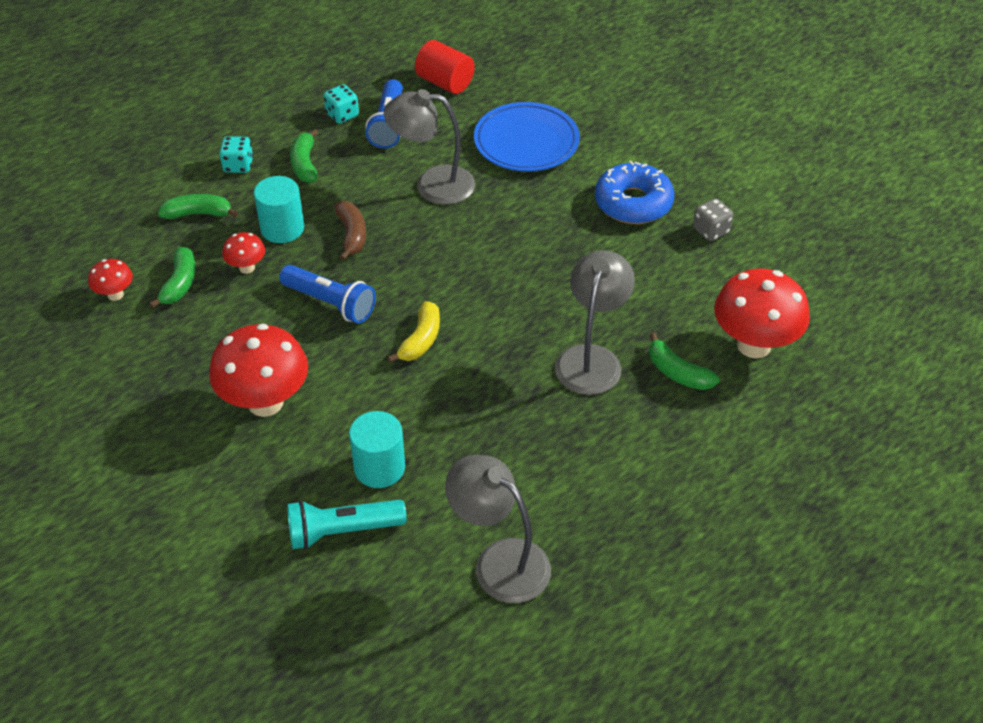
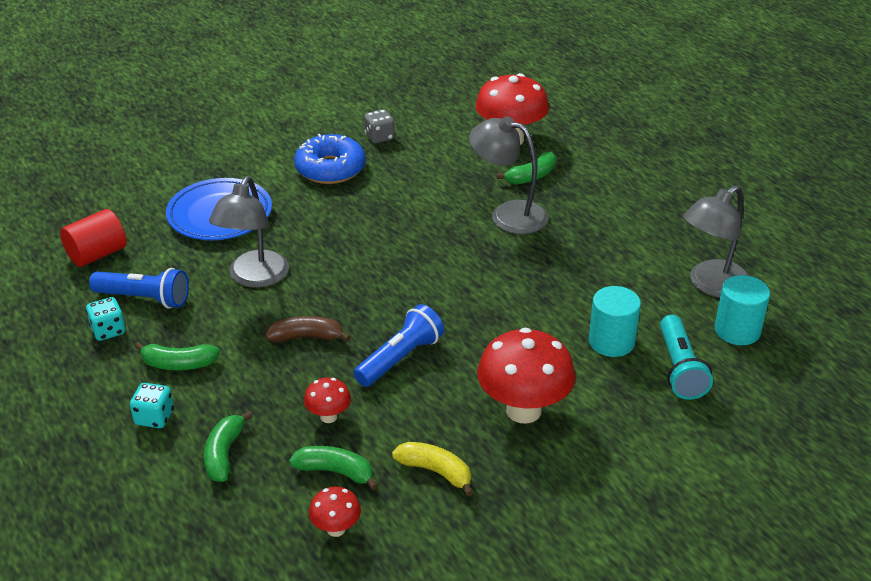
camera: 80 degrees left, 10 degrees down
turquoise cylinder [254,176,304,243] -> turquoise cylinder moved to [715,275,770,345]
yellow banana [387,301,440,363] -> yellow banana moved to [392,442,473,496]

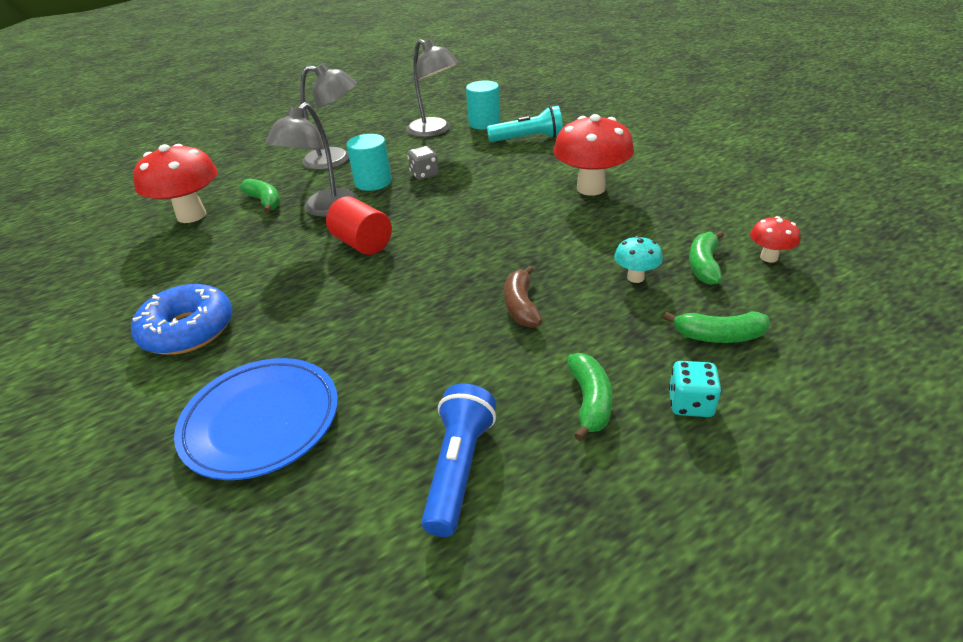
camera: 90 degrees left, 0 degrees up
red cylinder [60,209,127,267] -> red cylinder moved to [326,196,392,255]
turquoise dice [86,297,126,341] -> none
grey lamp [209,176,289,288] -> grey lamp moved to [300,63,357,170]
red mushroom [304,377,351,423] -> turquoise mushroom [614,236,663,283]
blue flashlight [353,304,444,387] -> none
grey dice [364,109,395,144] -> grey dice moved to [407,146,439,180]
yellow banana [392,442,473,496] -> none
turquoise cylinder [589,286,641,357] -> turquoise cylinder moved to [346,134,392,191]

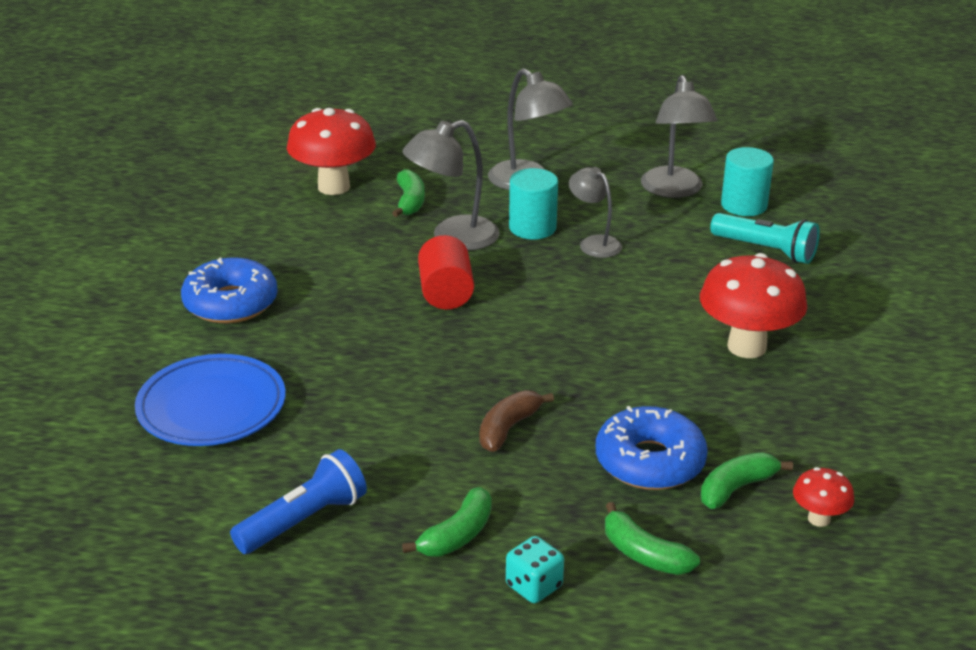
camera: 35 degrees right, 5 degrees down
grey dice [407,146,439,180] -> grey lamp [569,167,622,258]
turquoise mushroom [614,236,663,283] -> blue donut [596,406,708,490]

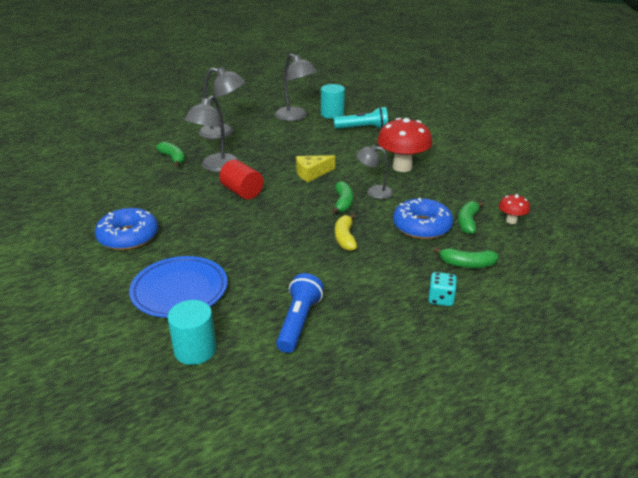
camera: 35 degrees left, 0 degrees up
red mushroom [287,108,376,195] -> none
green banana [402,487,492,557] -> green banana moved to [332,181,353,214]
brown banana [479,390,554,452] -> yellow banana [335,214,357,251]
turquoise cylinder [509,168,558,239] -> turquoise cylinder moved to [168,300,216,365]
grey lamp [569,167,622,258] -> grey lamp moved to [356,145,393,199]
none -> yellow cheese [296,155,335,182]

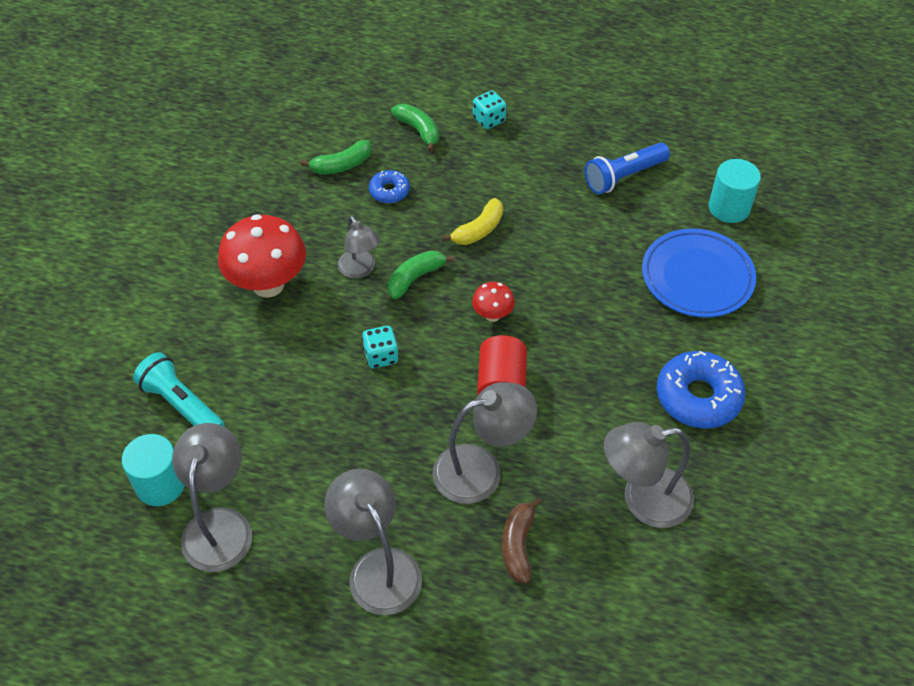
camera: 135 degrees left, 20 degrees up
green banana [156,142,185,166] -> brown banana [502,497,542,584]
yellow cheese [296,155,335,182] -> turquoise dice [362,326,399,368]
blue donut [393,198,453,239] -> blue donut [369,170,410,203], size x0.54
red mushroom [499,194,530,224] -> red mushroom moved to [472,282,515,322]
none -> grey lamp [604,422,694,528]

